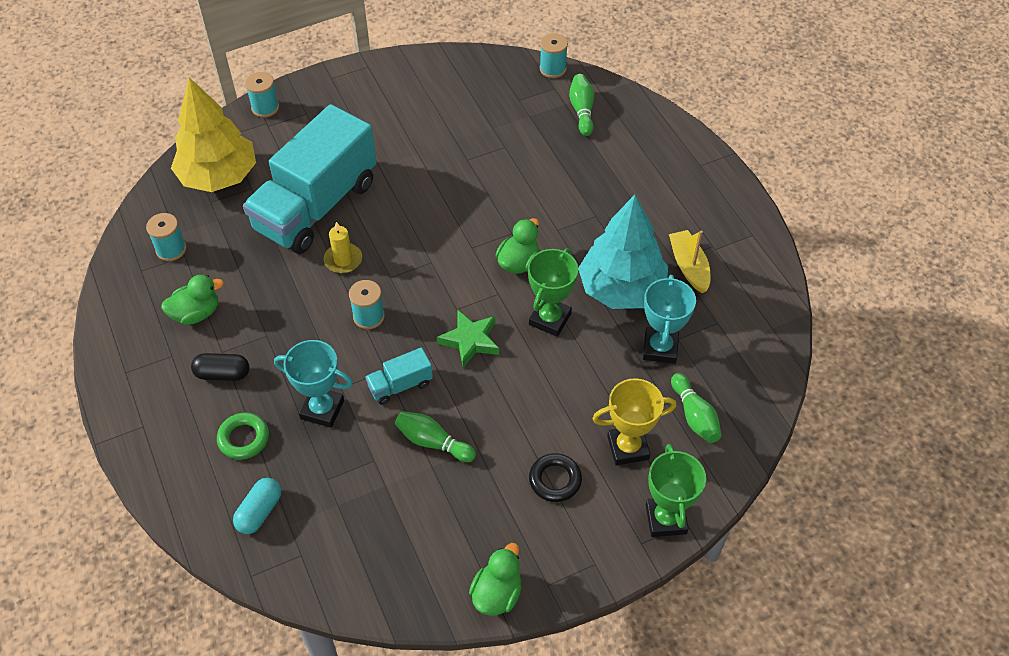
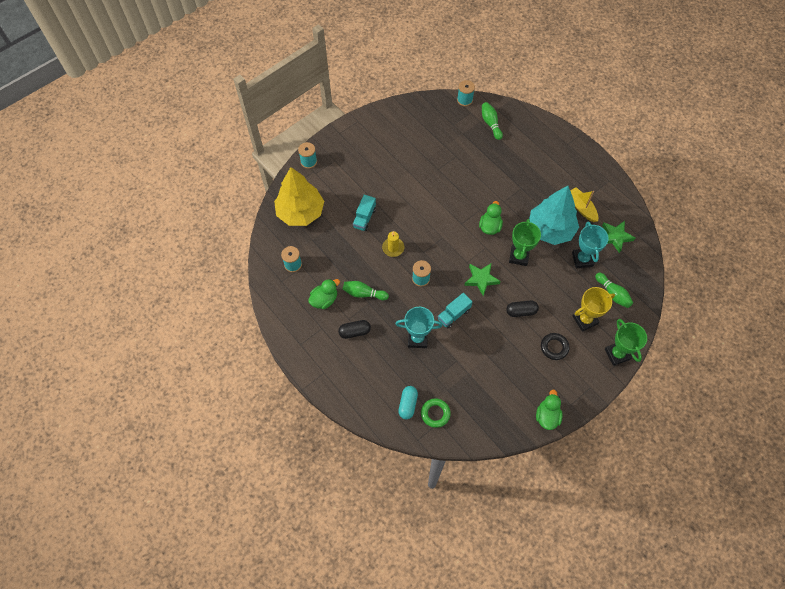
camera: 15 degrees left, 10 degrees up
green ring [217,413,269,460] -> green ring moved to [421,398,451,428]
turquoise truck [243,104,377,254] -> turquoise truck [353,195,376,231], size x0.41
green bowling pin [395,411,476,462] -> green bowling pin moved to [342,281,389,300]
none -> black capsule [506,300,539,317]
none -> green star [602,221,635,253]

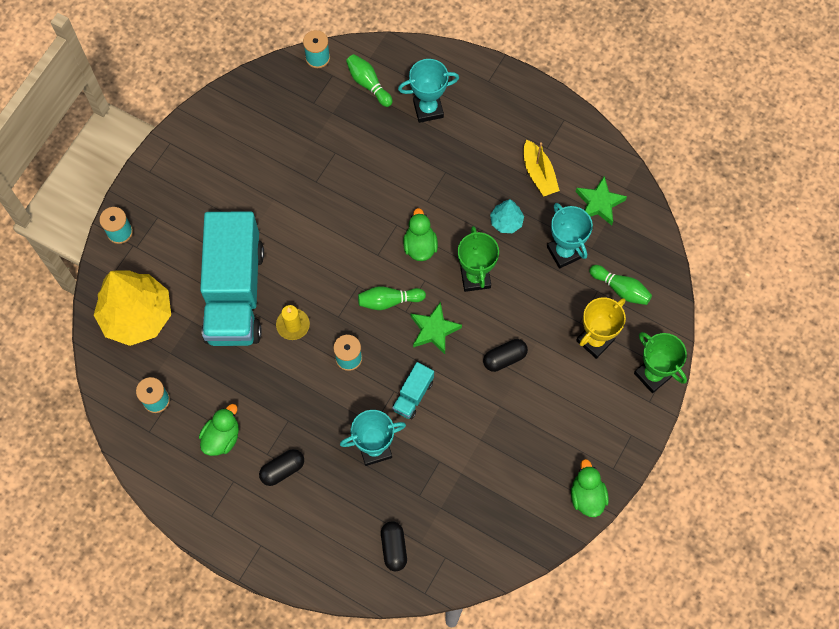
camera: 20 degrees left, 5 degrees up
green bowling pin [342,281,389,300] -> green bowling pin moved to [358,286,426,310]
turquoise truck [353,195,376,231] -> turquoise truck [200,211,264,346], size x2.45
turquoise capsule [398,386,418,419] -> black capsule [381,521,407,571]
green ring [421,398,451,428] -> none
turquoise tree [529,186,579,245] -> turquoise tree [490,199,524,233], size x0.46
black ring [541,333,570,360] -> none
yellow boat [570,187,598,222] -> yellow boat turned 150 degrees counterclockwise [524,139,560,196]
none -> turquoise trophy [398,59,459,123]

